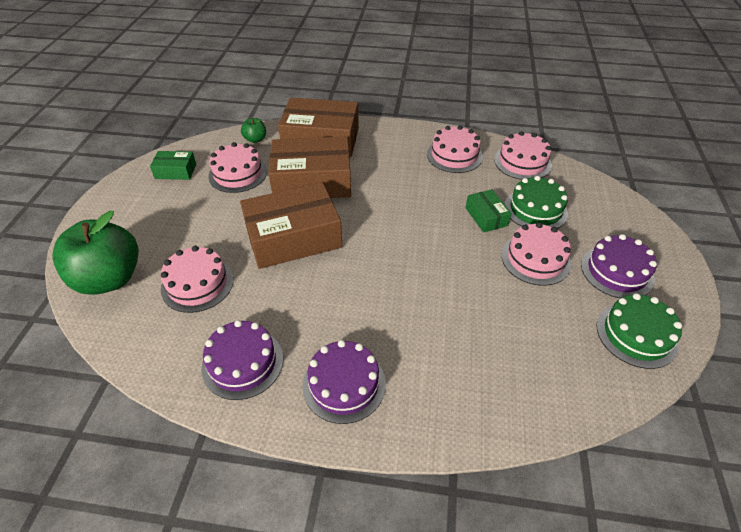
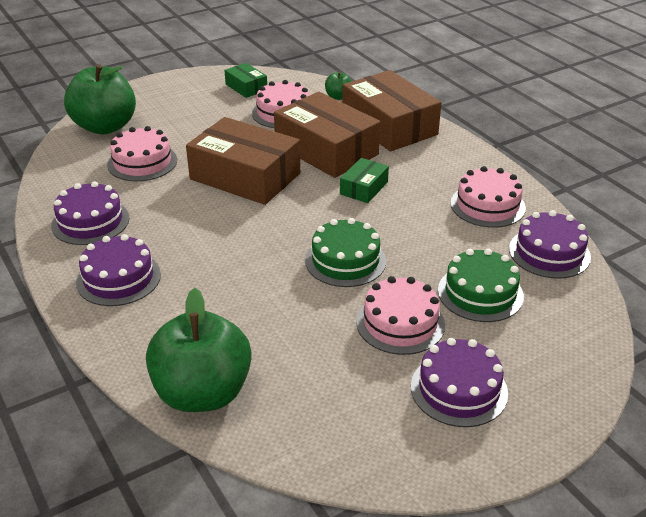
camera: 50 degrees right, 10 degrees down
green box [466,189,512,233] -> green box moved to [340,158,389,203]
pink cake [494,131,552,180] -> purple cake [509,210,591,279]
green cake [597,293,682,369] -> green cake moved to [305,218,386,287]
none -> green apple [146,288,252,412]

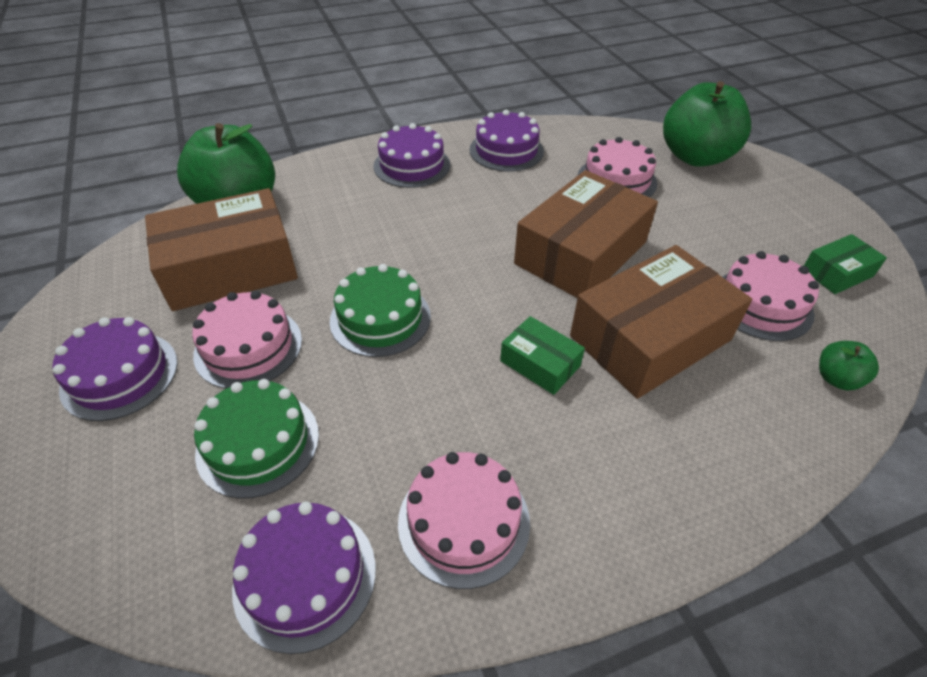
camera: 100 degrees right, 10 degrees up
brown box [342,70,441,151] -> brown box moved to [145,188,298,311]

